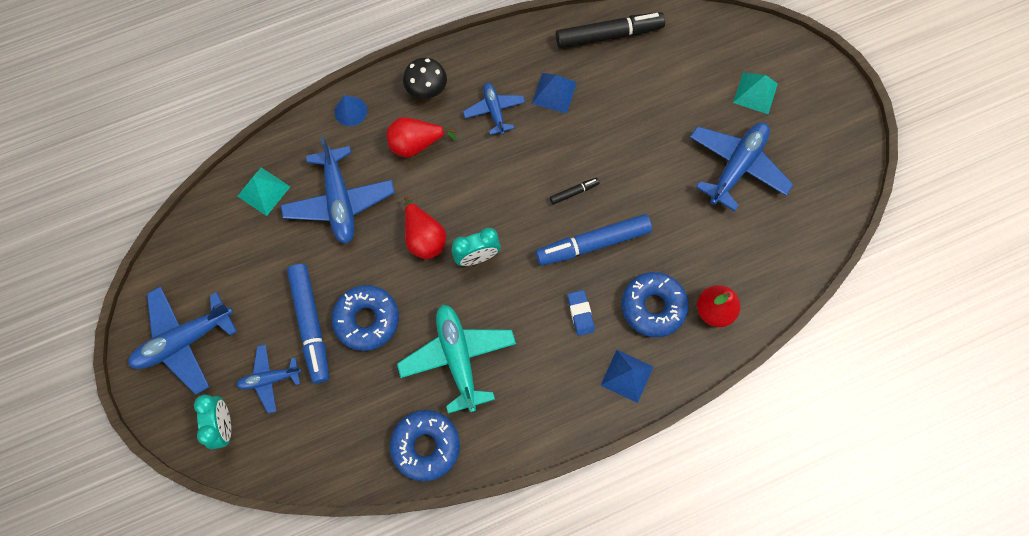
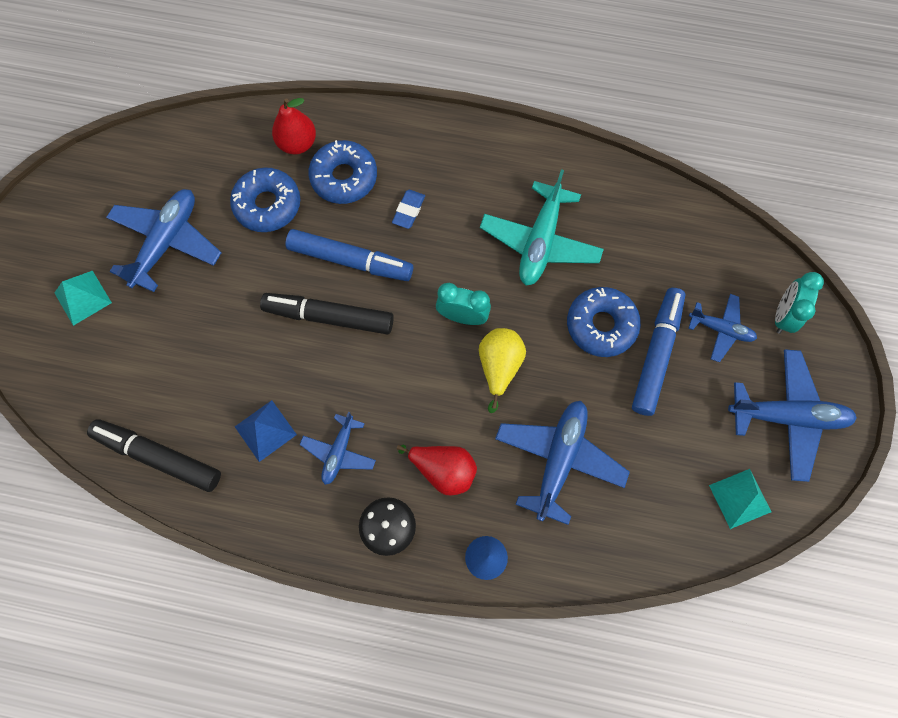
camera: 145 degrees left, 0 degrees up
turquoise pyramid [237,168,290,216] -> turquoise pyramid moved to [709,469,771,529]
blue donut [390,410,460,481] -> blue donut moved to [230,167,300,232]
red pear [404,196,446,259] -> yellow pear [479,328,526,413]
black marker [550,178,600,205] -> black marker [260,293,394,334], size x2.20
blue pyramid [600,350,653,403] -> none
blue plane [690,122,794,211] -> blue plane turned 135 degrees clockwise [106,189,221,292]

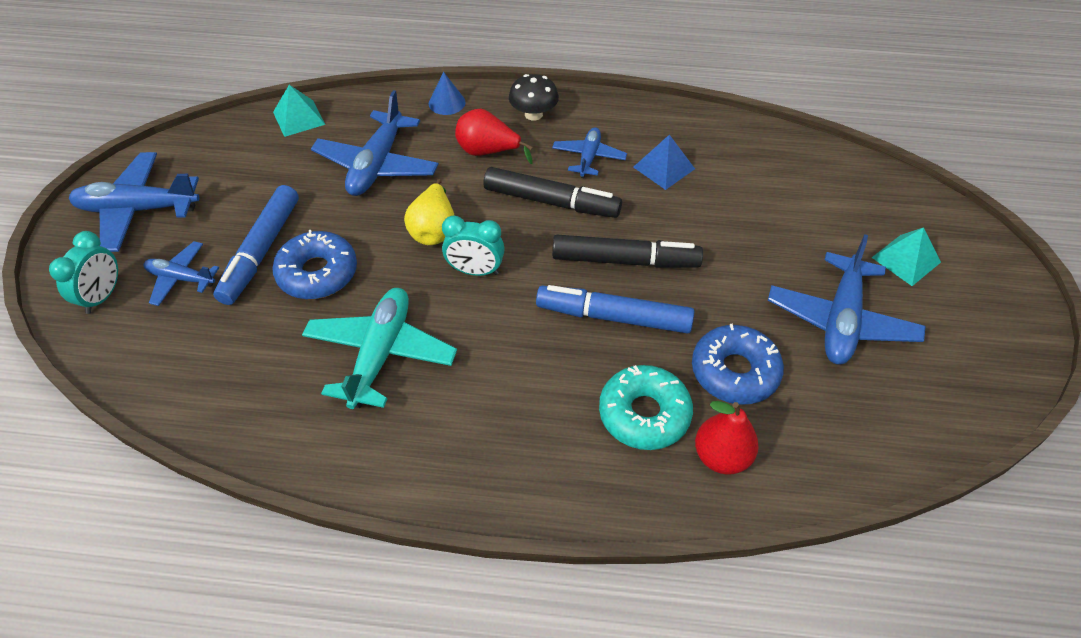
camera: 175 degrees right, 20 degrees down
black marker [87,419,221,492] -> black marker moved to [484,167,622,218]
blue donut [308,140,377,204] -> turquoise donut [599,365,693,450]
blue eraser [392,190,425,229] -> none
turquoise pyramid [709,469,771,529] -> turquoise pyramid moved to [273,85,325,137]

